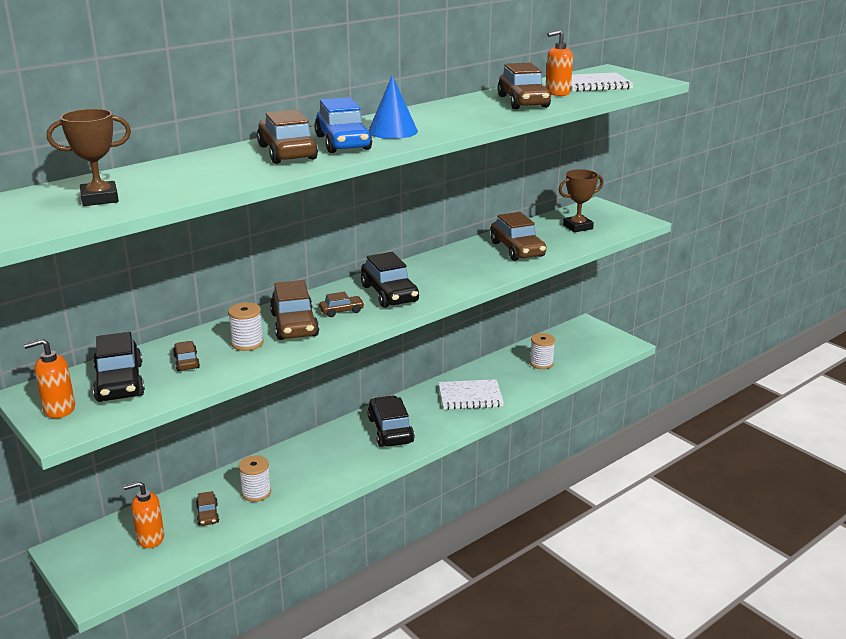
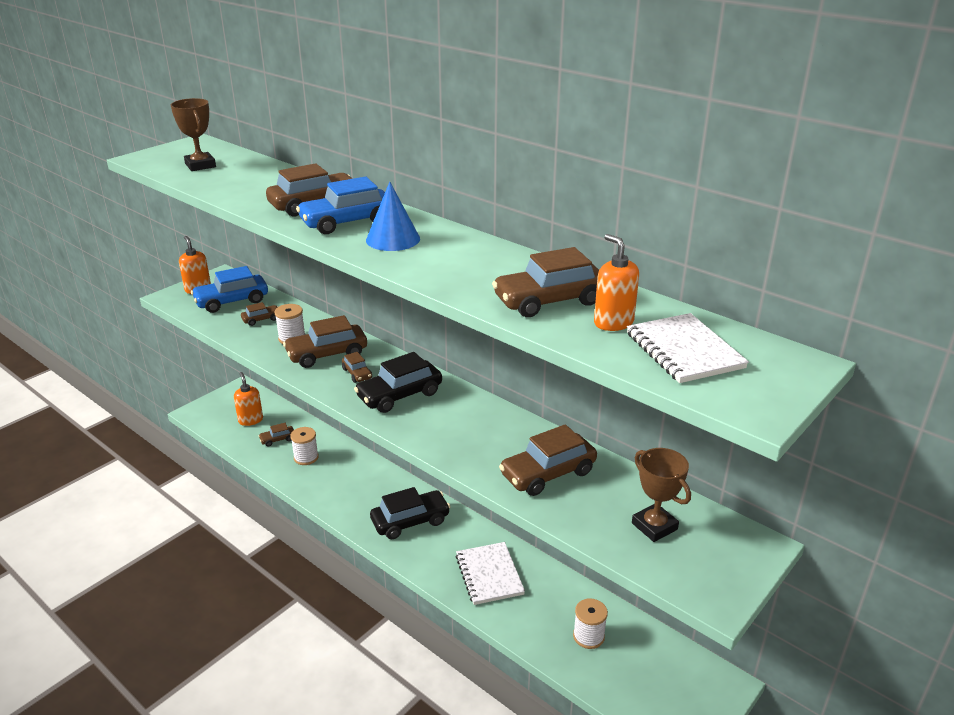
camera: 80 degrees right, 5 degrees up
black car [93,332,145,402] -> blue car [191,266,268,313]

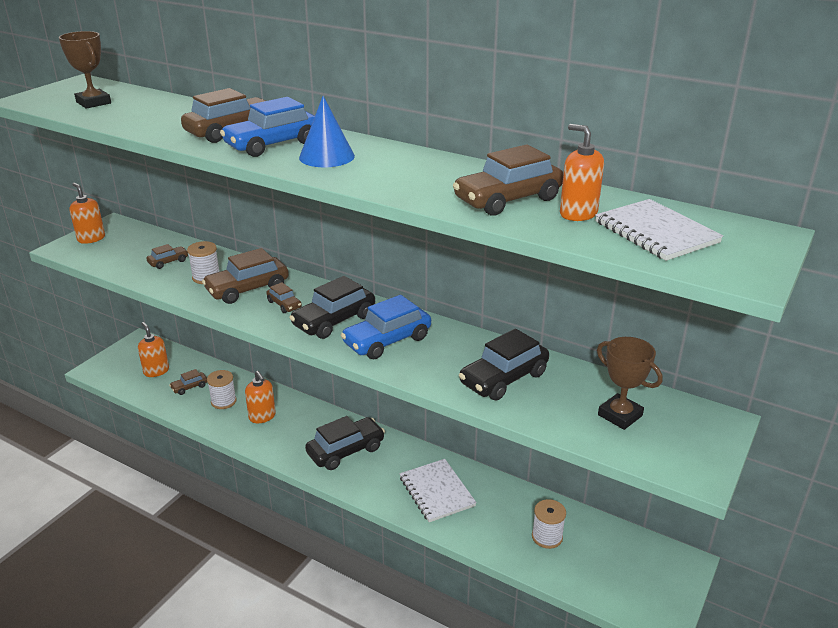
camera: 10 degrees left, 0 degrees up
blue car [191,266,268,313] -> blue car moved to [341,295,431,359]
brown car [499,424,597,496] -> black car [459,328,549,401]
none -> orange soap dispenser [245,371,276,423]

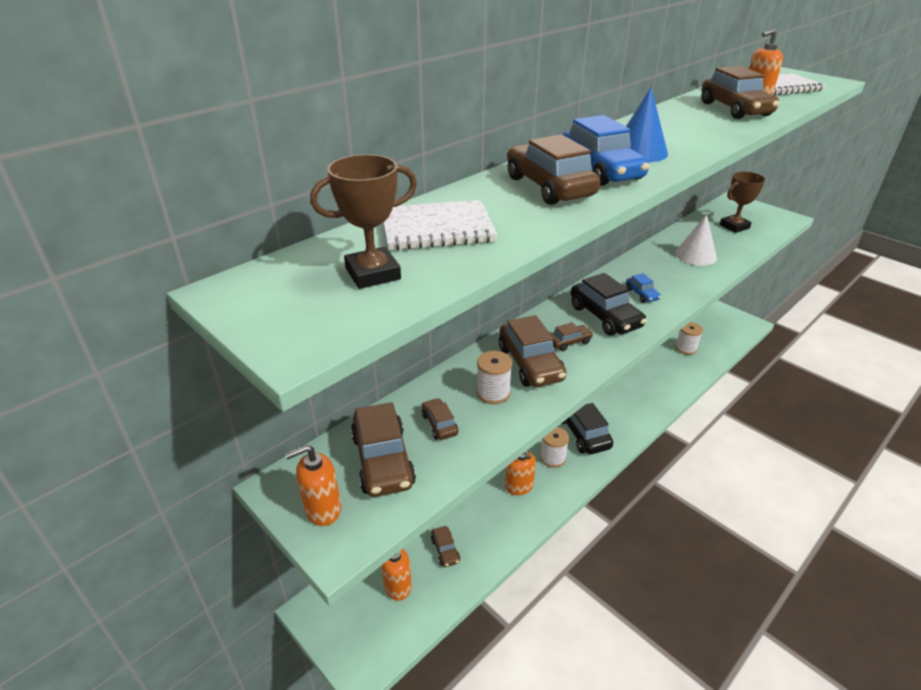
camera: 75 degrees left, 5 degrees up
white spool [207,370,237,409] -> white spool moved to [540,427,569,468]
orange soap dispenser [245,371,276,423] -> orange soap dispenser turned 90 degrees clockwise [505,450,536,495]
blue car [341,295,431,359] -> blue car [626,273,661,303], size x0.51
white notebook [400,459,477,522] -> white notebook moved to [384,200,497,250]
black car [459,328,549,401] -> white cone [675,214,717,266]
none -> brown car [351,402,416,497]

